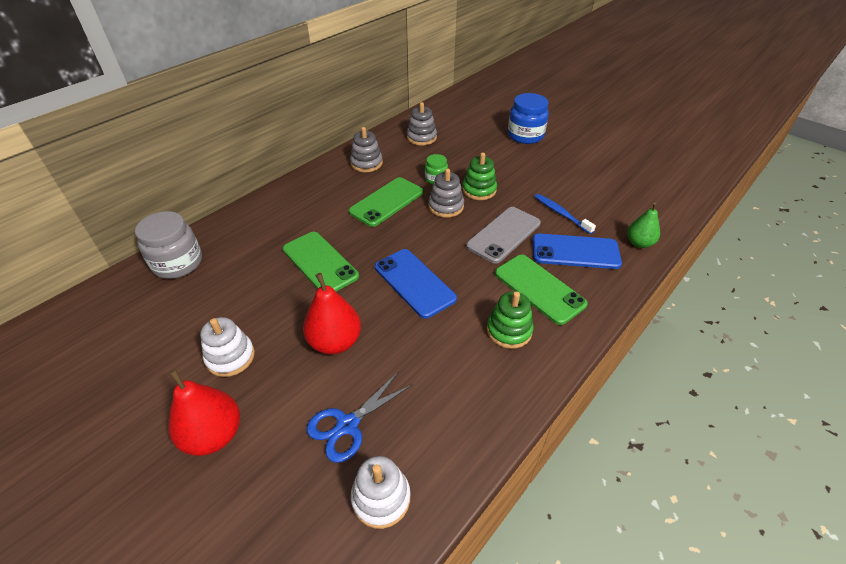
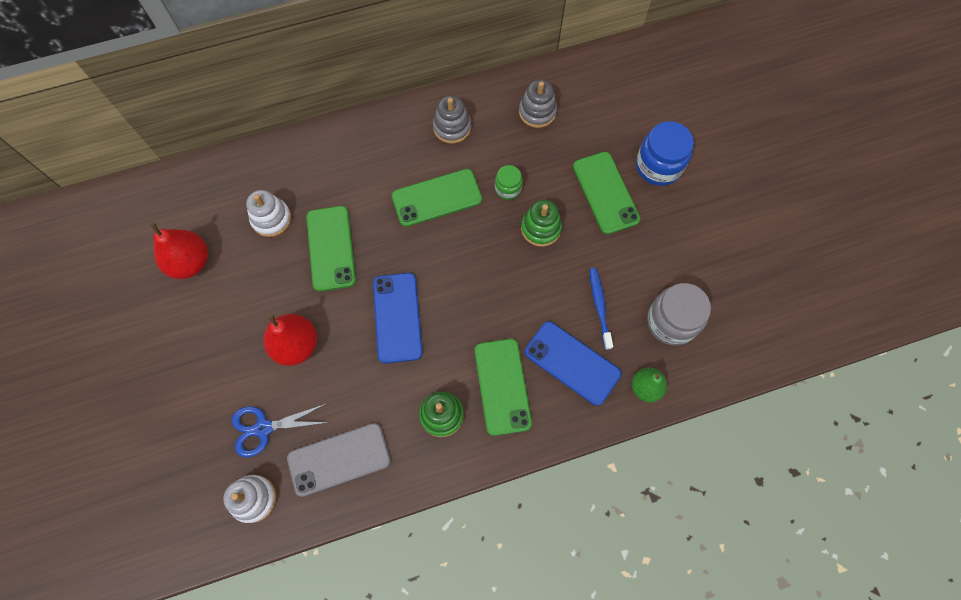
camera: 30 degrees right, 25 degrees up
grey jar [135,211,202,279] -> grey jar moved to [647,283,711,345]
red pear [168,369,240,456] -> red pear moved to [150,222,208,279]
white stacking toy [200,317,255,377] -> white stacking toy moved to [246,190,291,237]
grey stacking toy [428,169,464,218] -> none
grey phone [466,207,541,264] -> grey phone moved to [287,423,391,497]
none -> green phone [573,152,641,234]

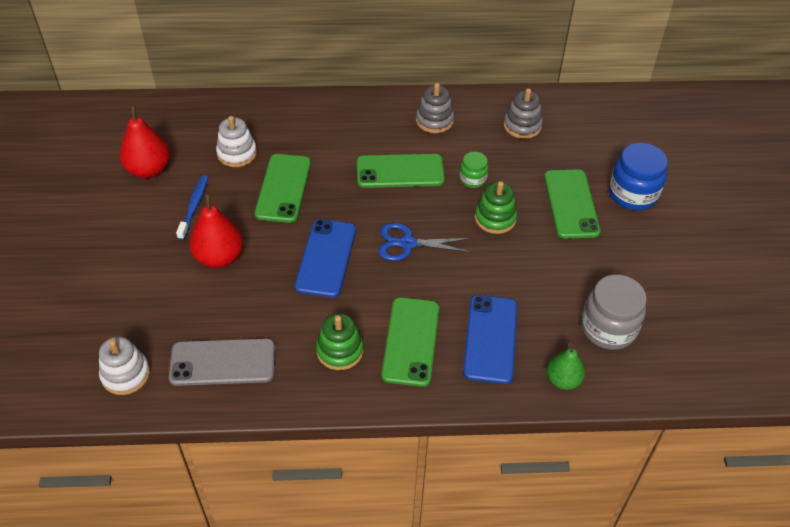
camera: 15 degrees right, 20 degrees down
blue scissors [232,404,329,457] -> blue scissors moved to [379,223,471,261]
blue phone [524,321,621,406] -> blue phone turned 45 degrees clockwise [463,295,517,384]
blue toothbrush [589,268,613,350] -> blue toothbrush moved to [176,175,208,240]

